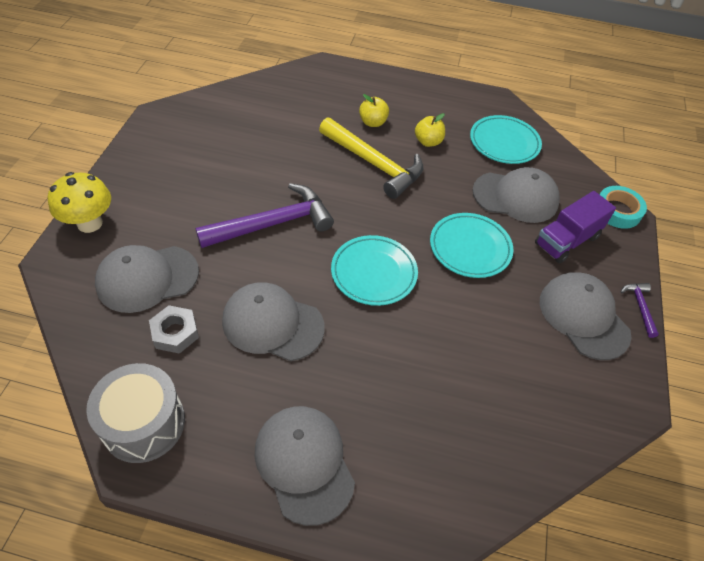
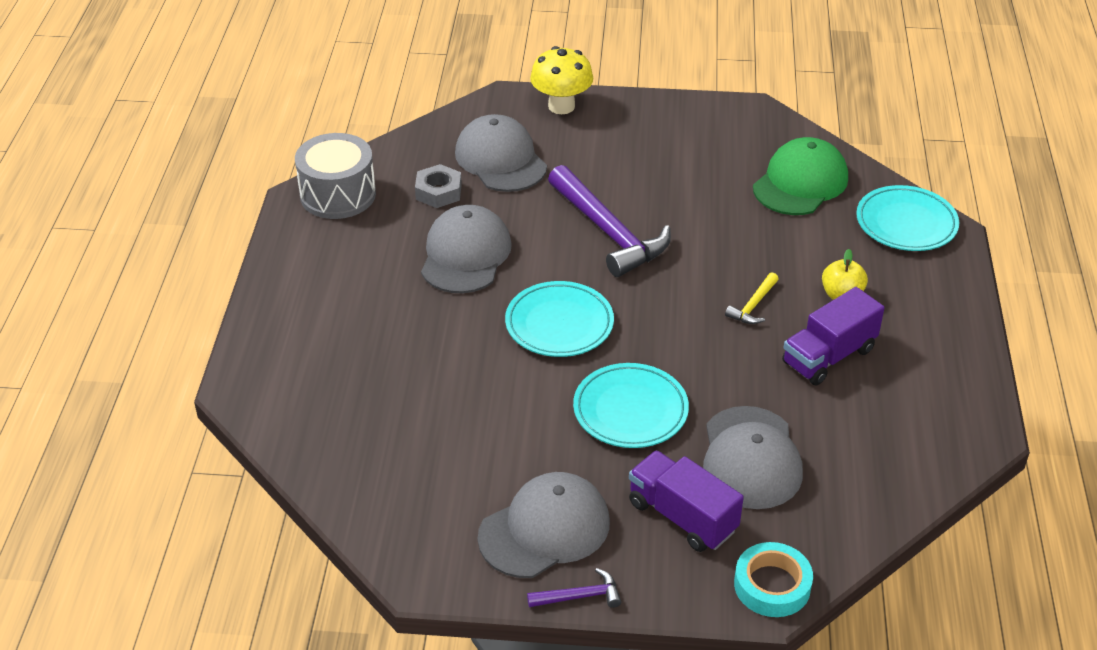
camera: 85 degrees right, 10 degrees down
grey cap [255,406,355,526] -> none
yellow hammer [319,117,423,199] -> yellow hammer [725,272,779,324], size x0.45
yellow apple [415,113,445,147] -> purple truck [782,287,885,385]
turquoise plate [470,115,542,164] -> turquoise plate moved to [856,185,959,251]
none -> green cap [753,137,848,215]

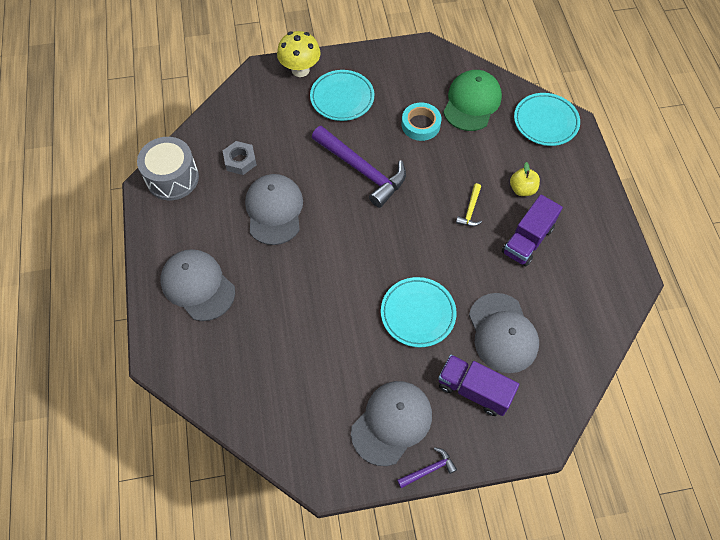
camera: 15 degrees left, 20 degrees up
grey cap [455,114,547,192] -> grey cap moved to [160,249,235,321]
turquoise plate [505,281,614,357] -> turquoise plate moved to [310,70,374,121]
turquoise tape [734,542,813,617] -> turquoise tape moved to [402,102,441,141]

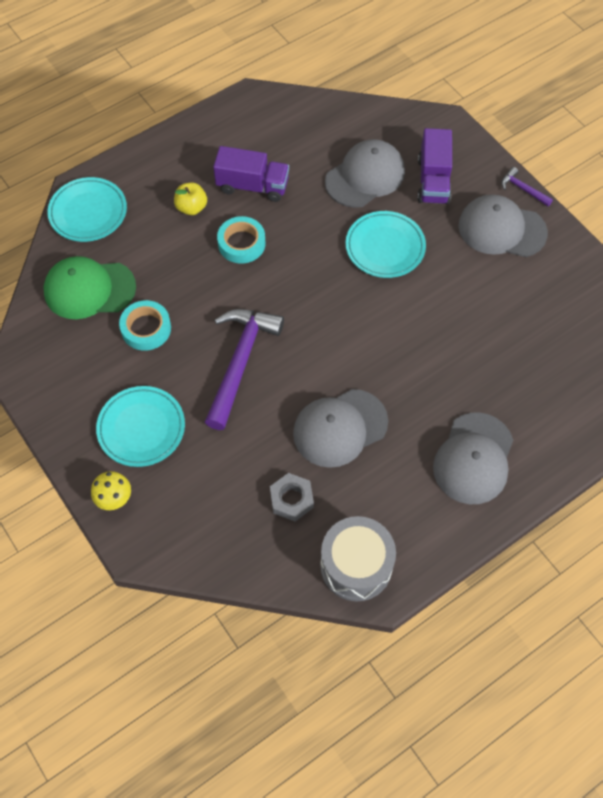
camera: 115 degrees left, 0 degrees up
yellow mushroom [277,31,321,77] -> yellow mushroom [91,471,131,510], size x0.64
yellow hammer [456,183,482,226] -> turquoise tape [217,216,266,263]

